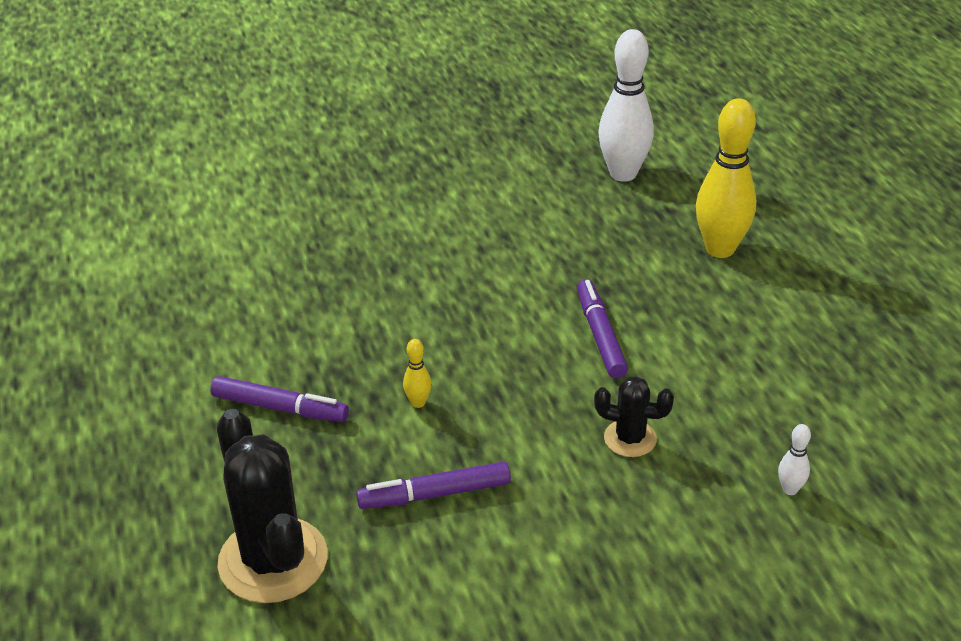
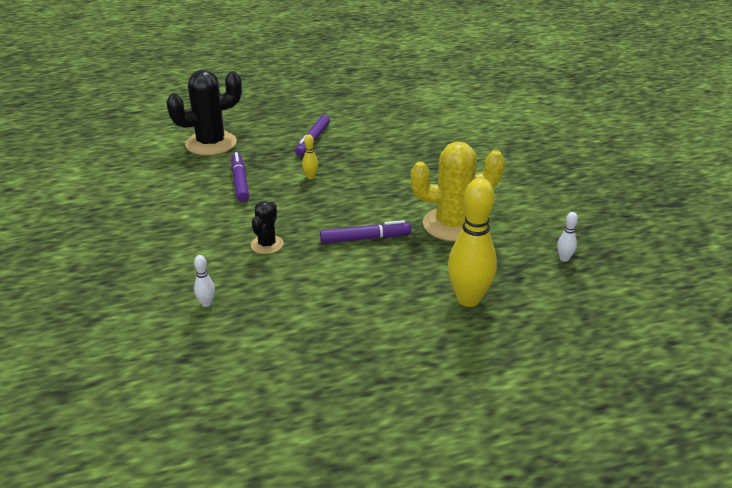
camera: 90 degrees right, 5 degrees down
white bowling pin [598,29,654,182] -> white bowling pin [557,212,578,262], size x0.43
none -> yellow cactus [411,141,505,242]

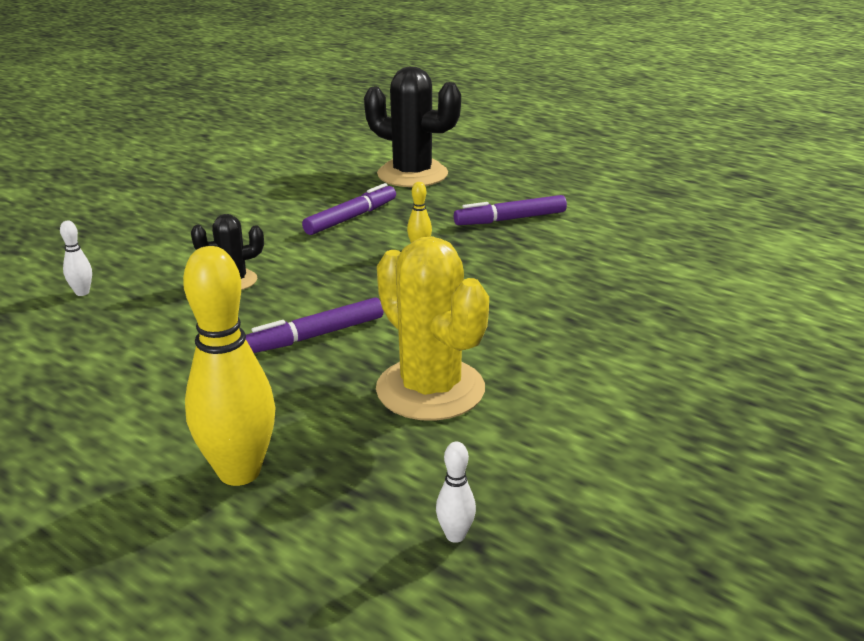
camera: 55 degrees right, 5 degrees down
purple marker [320,220,412,244] -> purple marker turned 105 degrees clockwise [246,297,383,353]

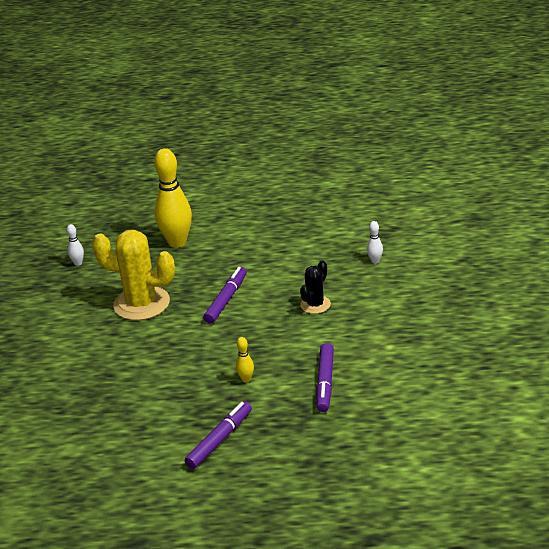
camera: 145 degrees right, 5 degrees up
black cactus [364,67,461,187] -> none

